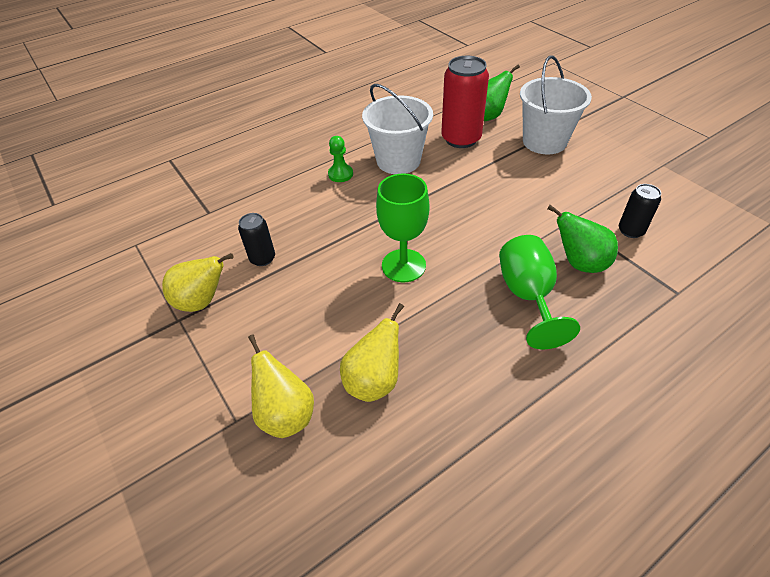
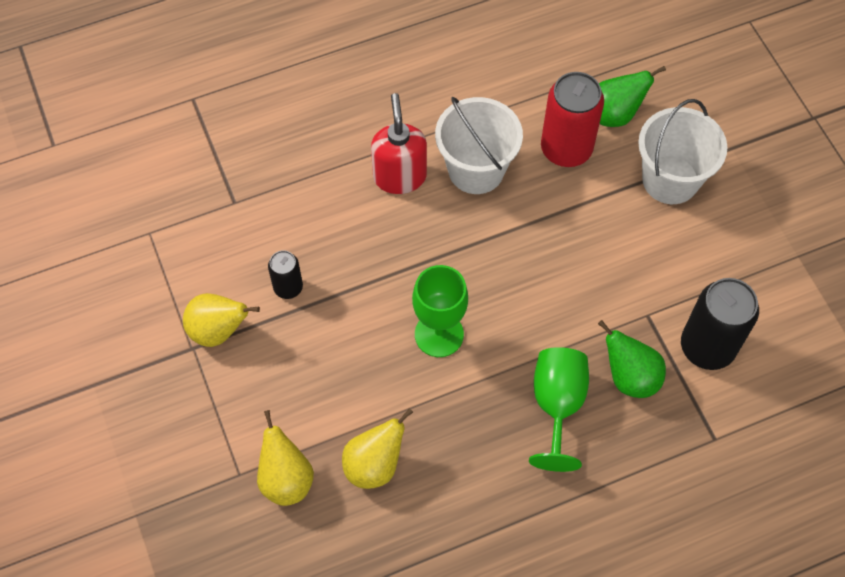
camera: 10 degrees right, 15 degrees up
green pawn [328,136,353,182] -> red soap dispenser [371,93,427,194]
black can [619,184,661,238] -> black can [681,278,759,370], size x1.87

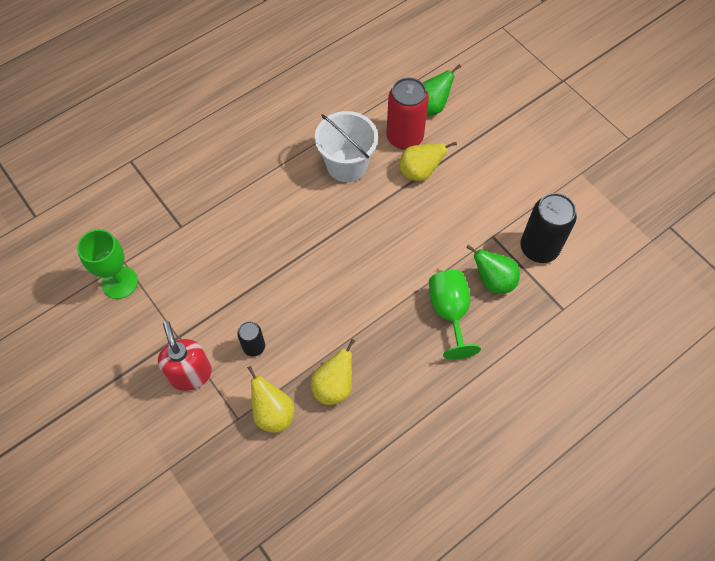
camera: 15 degrees left, 0 degrees up
yellow pear [183,293,260,347] -> yellow pear moved to [399,142,457,181]
black can [268,250,303,299] -> black can moved to [237,321,265,357]
red soap dispenser [371,93,427,194] -> red soap dispenser moved to [158,321,212,391]
green goblet [412,265,468,357] -> green goblet moved to [77,229,138,299]
white bucket [638,99,727,204] -> none

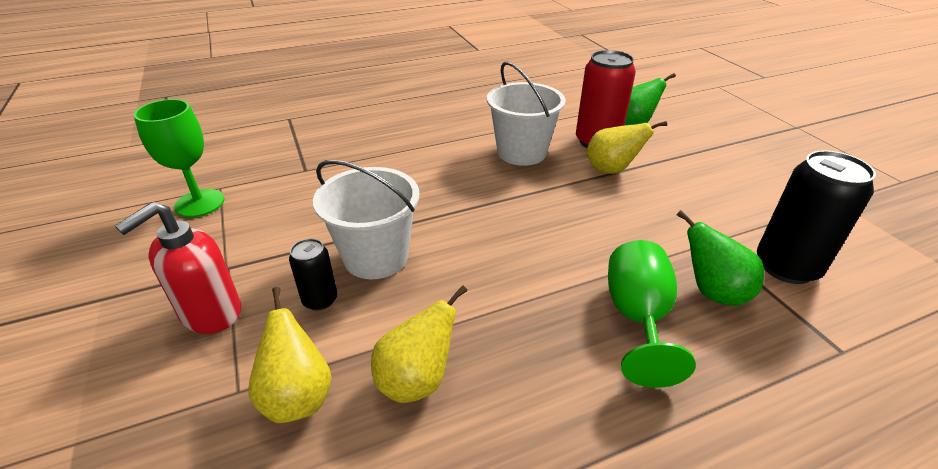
camera: 15 degrees right, 25 degrees down
red soap dispenser [158,321,212,391] -> red soap dispenser turned 135 degrees counterclockwise [115,202,241,334]
none -> white bucket [313,160,419,279]

